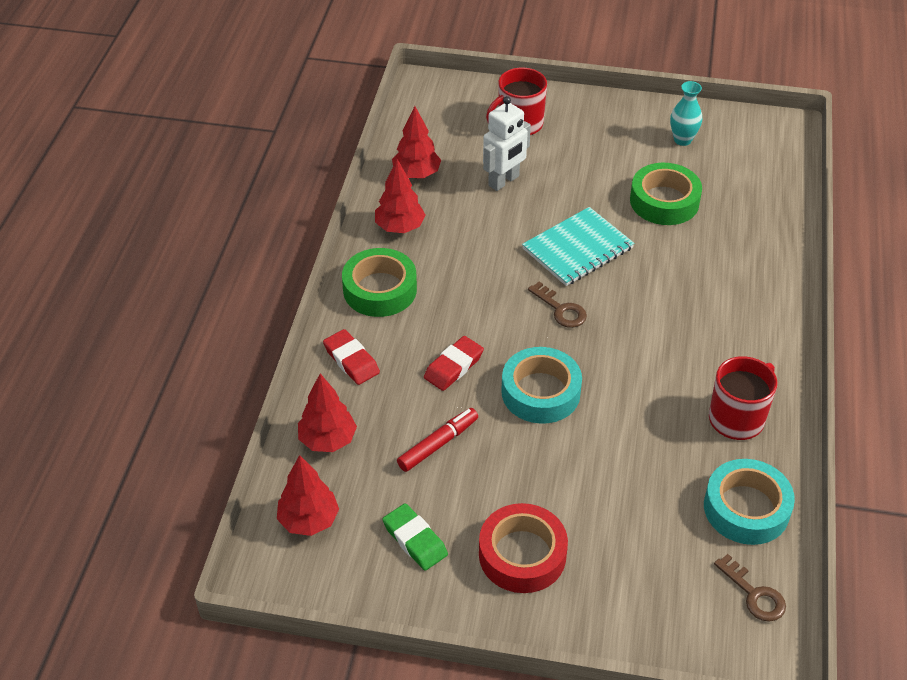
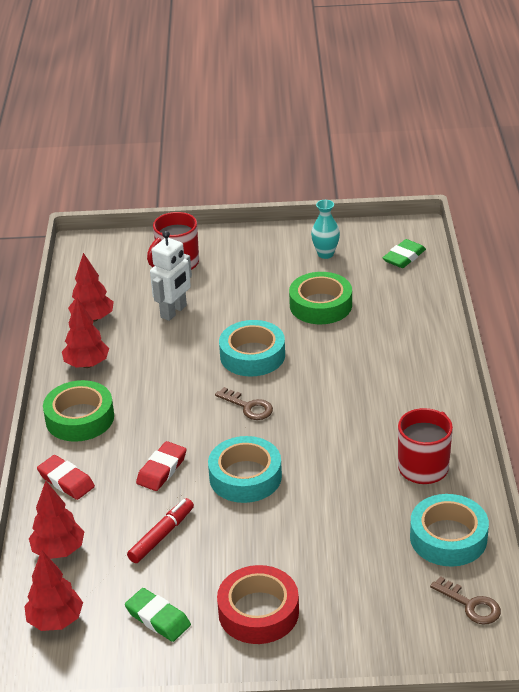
camera: 10 degrees left, 10 degrees down
turquoise notebook [522,207,634,286] -> turquoise tape [219,320,285,376]
none -> green eraser [383,239,426,268]

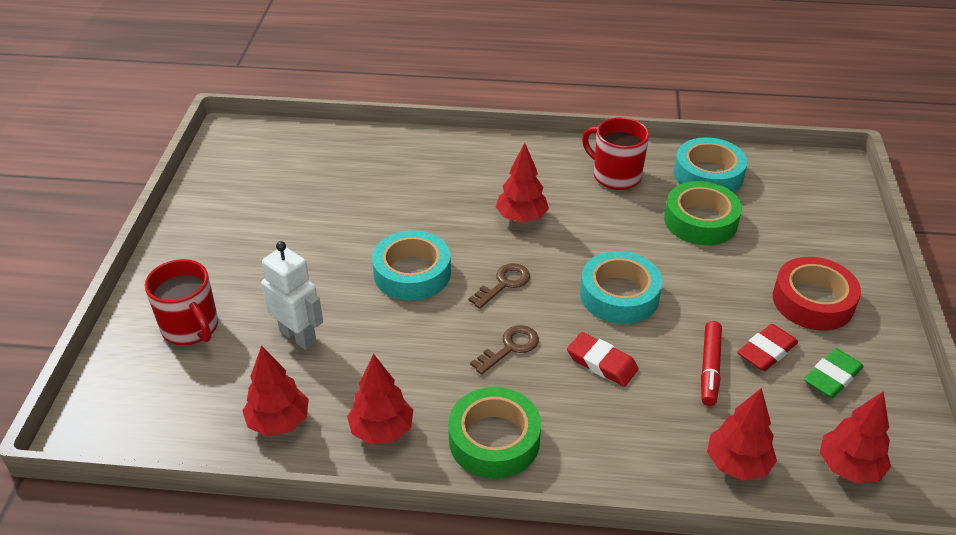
camera: 85 degrees left, 5 degrees up
red eraser [37,455,95,500] -> red eraser moved to [737,324,798,371]
red marker [127,498,194,563] -> red marker turned 120 degrees counterclockwise [701,321,722,406]
green tape [289,272,352,324] -> green tape moved to [664,181,742,245]
turquoise vase [311,200,340,259] -> none
green eraser [383,239,426,268] -> none
brown key [430,576,501,624] -> brown key moved to [470,325,539,375]
none -> red tree [496,143,549,222]

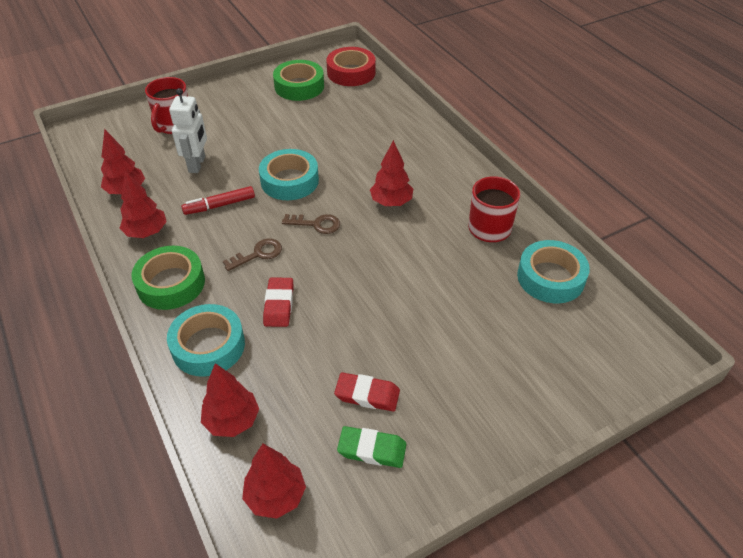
camera: 55 degrees right, 5 degrees up
brown key [470,325,539,375] -> brown key turned 45 degrees counterclockwise [223,238,282,271]
turquoise tape [580,251,663,324] -> turquoise tape moved to [167,304,245,377]
green tape [664,181,742,245] -> green tape moved to [273,60,324,101]
red marker [701,321,722,406] -> red marker moved to [181,186,255,215]
red tape [773,257,861,330] -> red tape moved to [327,47,375,86]

